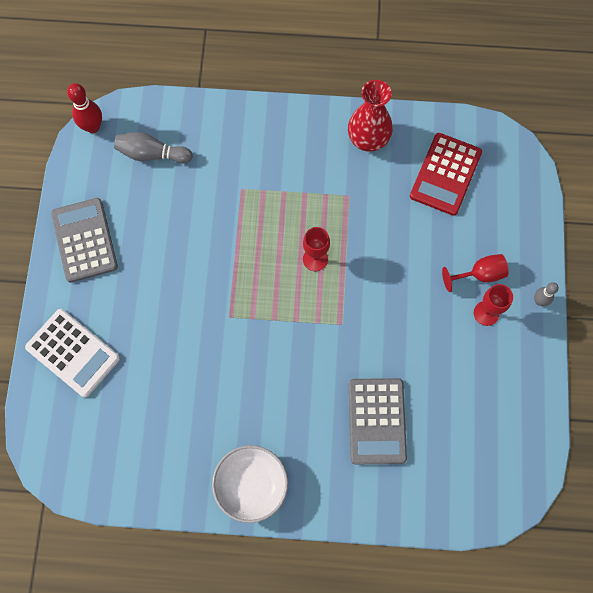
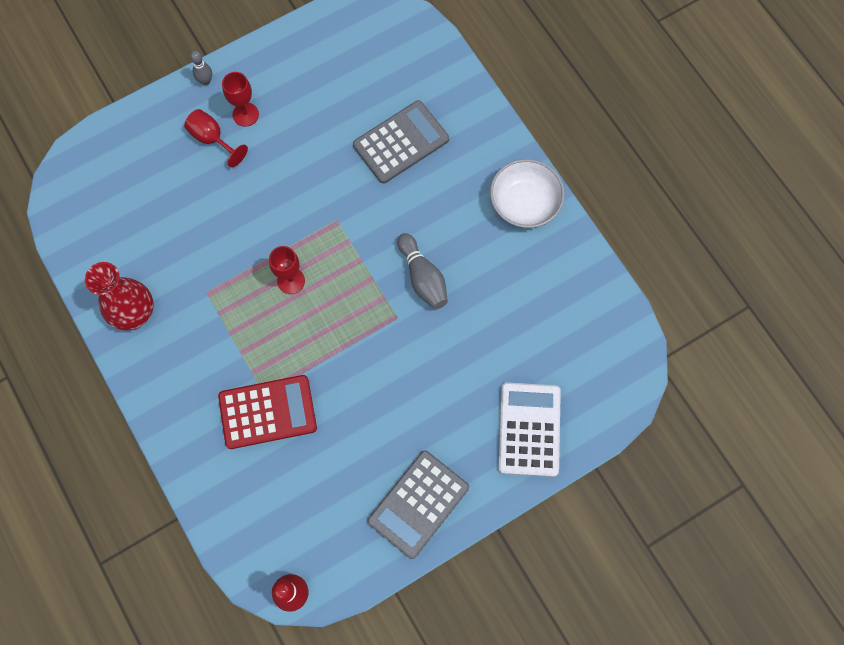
camera: 125 degrees left, 0 degrees up
grey bowling pin [114,132,193,163] -> grey bowling pin moved to [397,233,448,309]
red calculator [410,133,482,216] -> red calculator moved to [218,375,317,449]

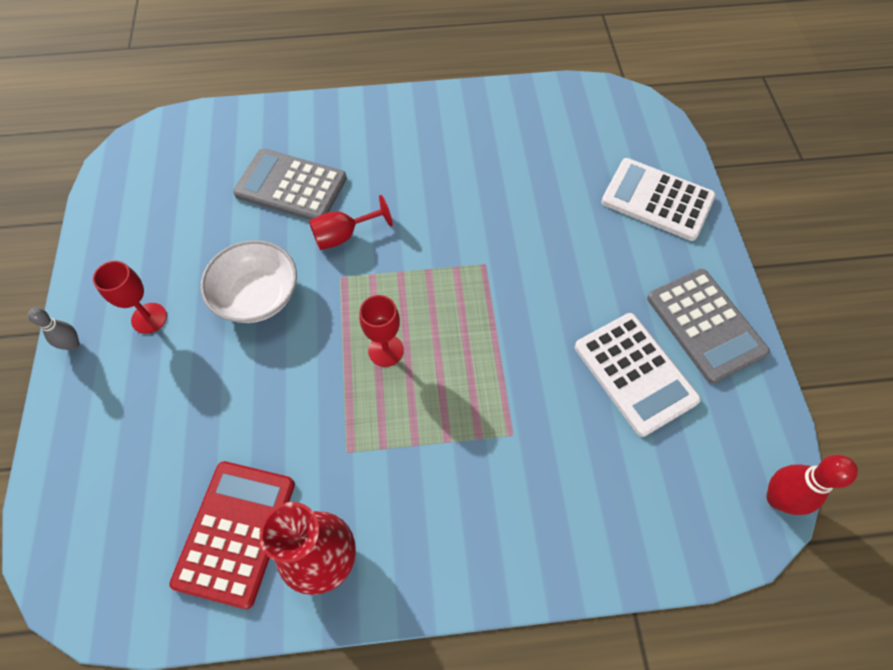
camera: 65 degrees left, 10 degrees down
red goblet [184,109,248,167] -> red goblet moved to [309,195,393,250]
red calculator [218,375,317,449] -> red calculator moved to [170,461,295,609]
grey calculator [353,100,449,184] -> grey calculator turned 60 degrees counterclockwise [233,149,347,220]
grey bowling pin [397,233,448,309] -> none
white bowl [490,159,565,228] -> white bowl moved to [200,240,297,323]
none -> white calculator [575,313,701,437]

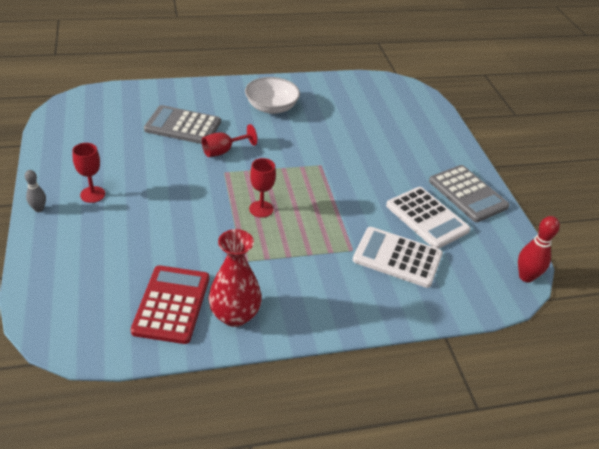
camera: 10 degrees left, 20 degrees down
white bowl [200,240,297,323] -> white bowl moved to [245,77,300,114]
white calculator [601,158,716,241] -> white calculator moved to [353,227,443,288]

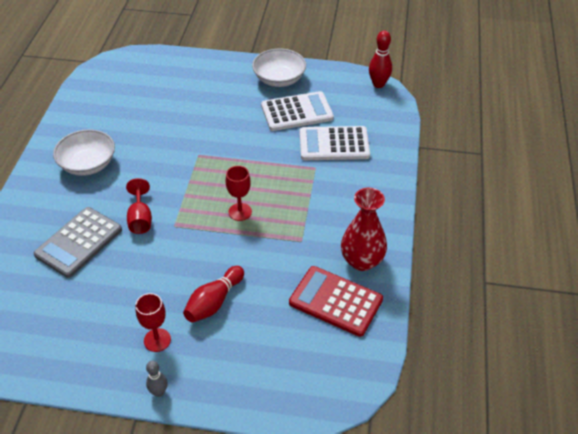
camera: 65 degrees left, 5 degrees up
white calculator [353,227,443,288] -> white calculator turned 45 degrees clockwise [300,126,370,160]
grey calculator [429,165,510,222] -> white bowl [252,49,306,87]
none -> red bowling pin [183,266,244,322]

